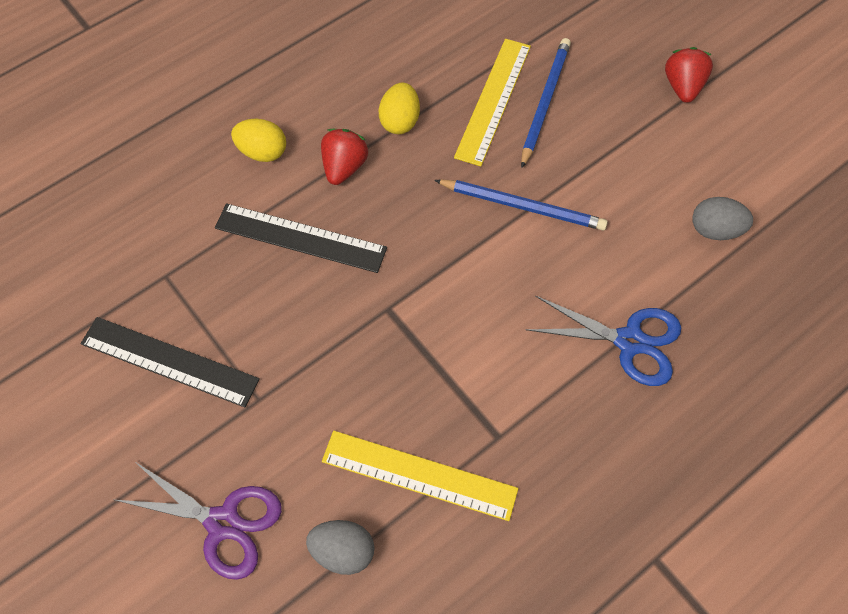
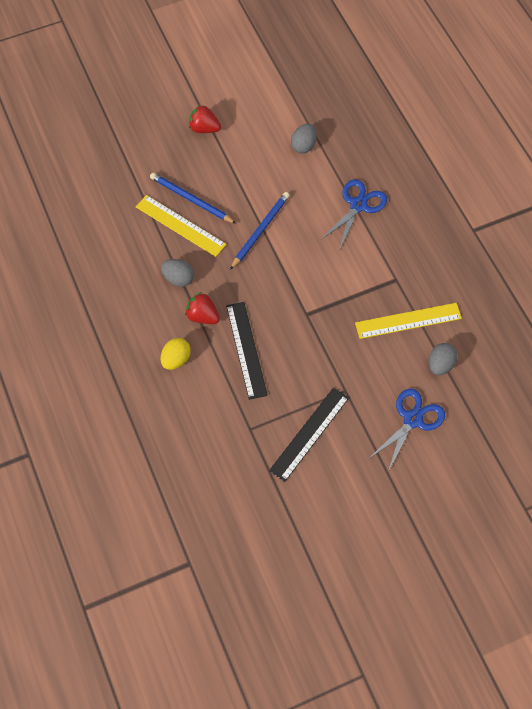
camera: 75 degrees left, 0 degrees up
purple scissors [115,461,282,580] -> blue scissors [370,389,445,472]
black ruler [215,203,387,273] -> black ruler turned 45 degrees counterclockwise [226,302,268,400]
yellow ruler [322,431,518,521] -> yellow ruler turned 45 degrees clockwise [355,303,462,339]
yellow egg [379,82,420,134] -> grey egg [161,259,194,287]

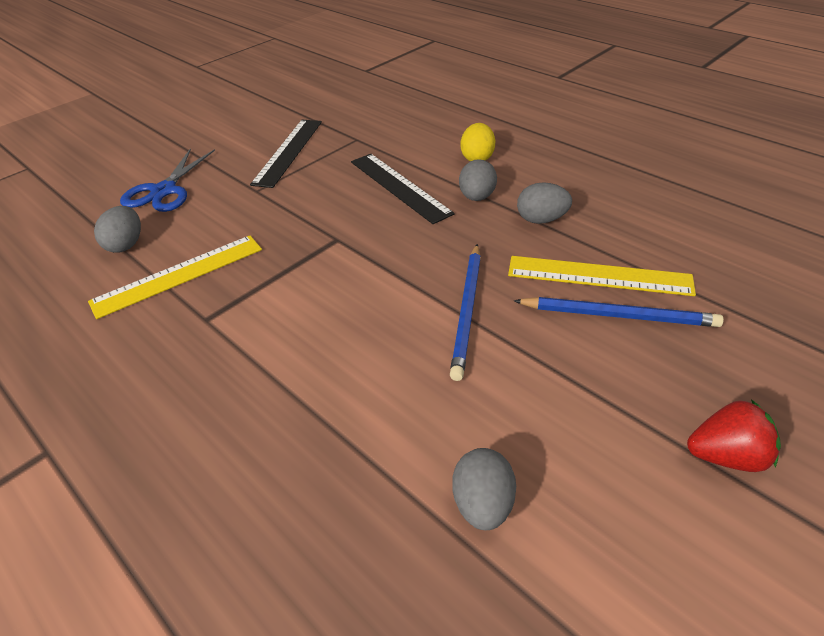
camera: 160 degrees right, 20 degrees down
red strawberry [185,292,220,324] -> grey egg [459,159,497,201]
blue scissors [321,179,387,250] -> none

